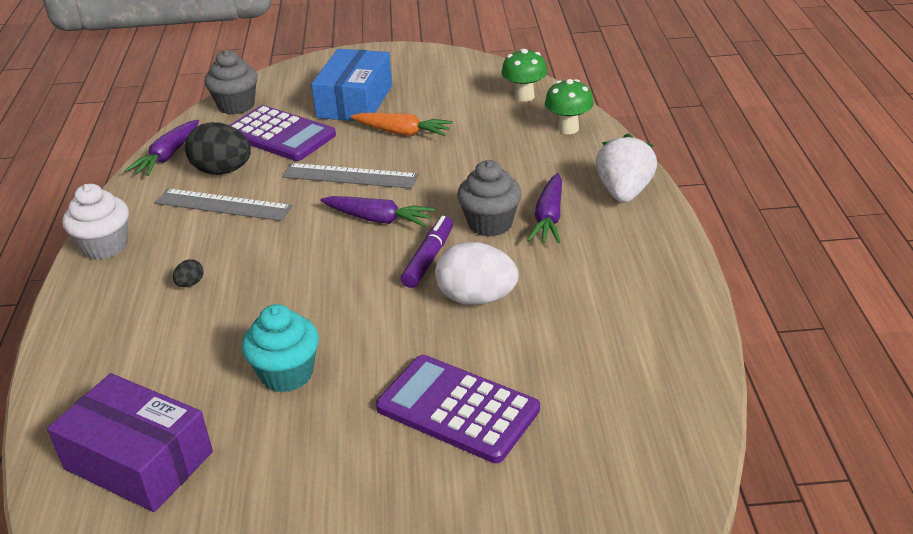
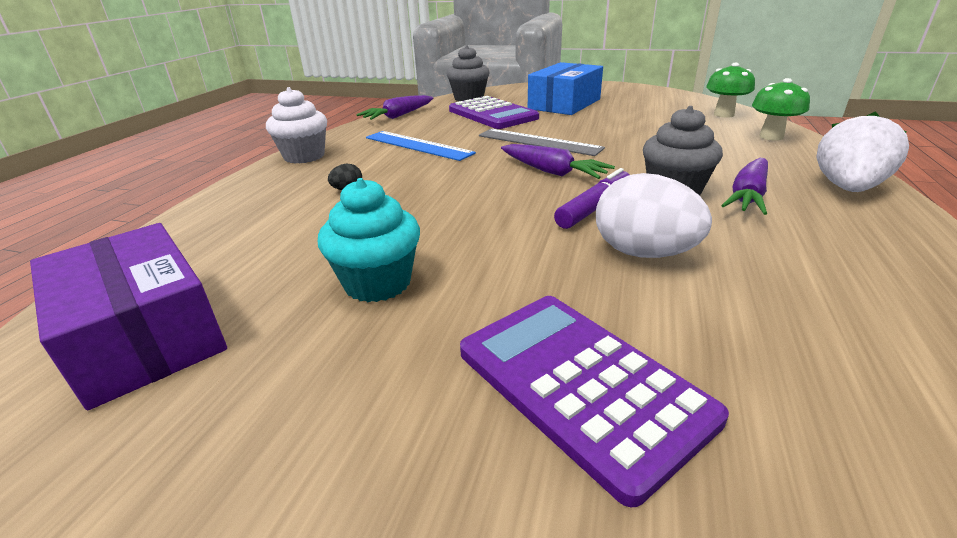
camera: 20 degrees right, 5 degrees down
grey ruler [155,189,292,221] -> blue ruler [366,131,476,161]
black egg [185,122,251,175] -> none
orange carrot [350,113,453,136] -> none

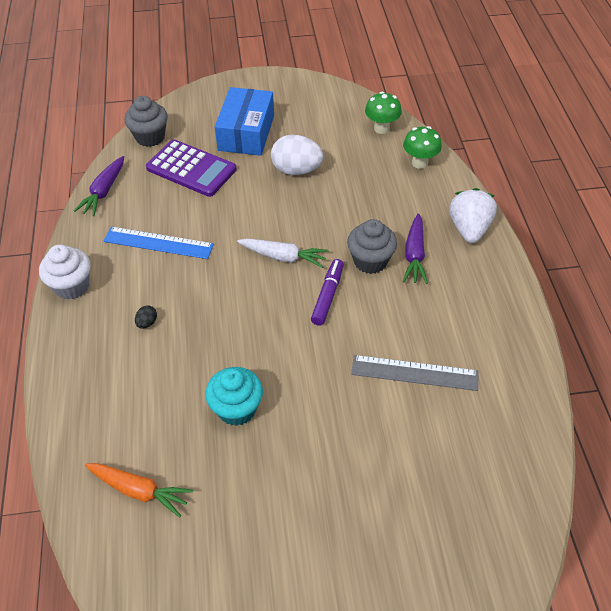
camera: 25 degrees left, 20 degrees up
purple box [30,223,227,410] -> orange carrot [85,463,193,518]
purple calculator [460,296,729,507] -> none
grey ruler [479,129,605,156] -> grey ruler moved to [351,355,479,391]
purple carrot [501,144,615,179] -> white carrot [237,238,329,268]
white egg [596,173,712,258] -> white egg moved to [271,135,323,175]

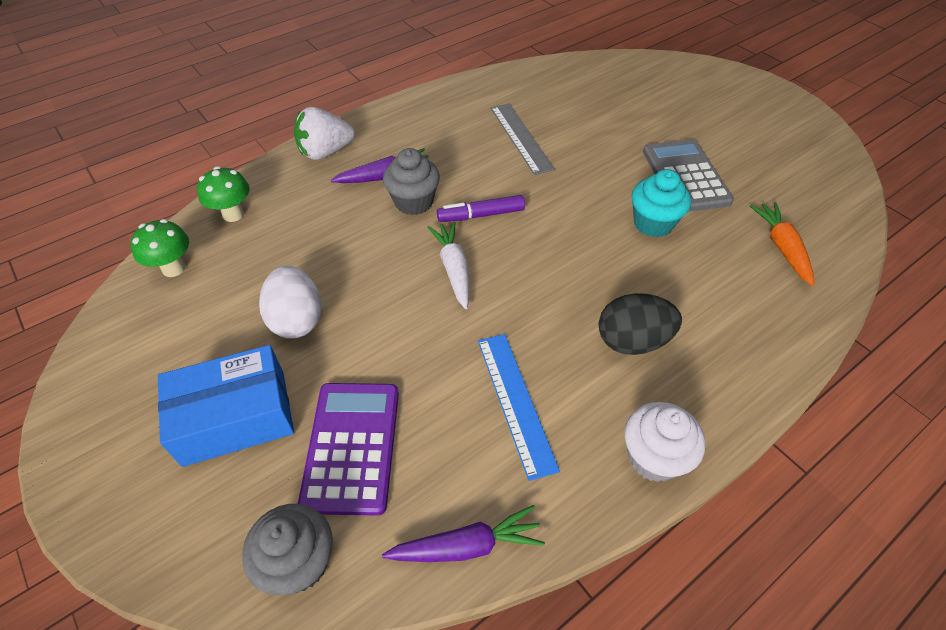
camera: 120 degrees left, 0 degrees up
black egg [135,305,157,329] -> black egg [599,293,682,355], size x2.32
none -> grey calculator [643,139,734,212]

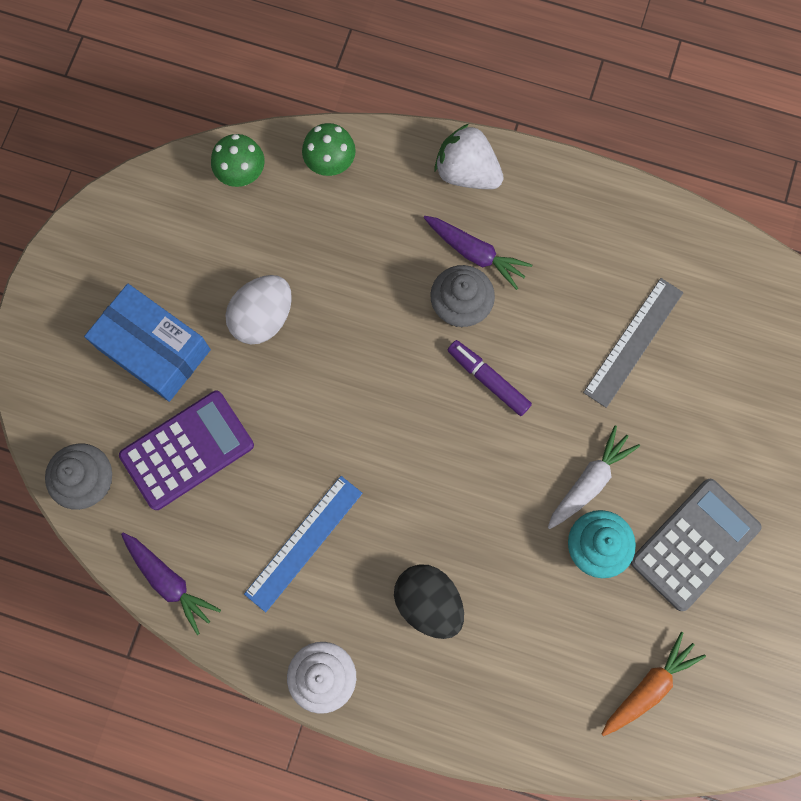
camera: 55 degrees right, 25 degrees up
white carrot [427,221,469,309] -> white carrot moved to [548,425,640,529]

